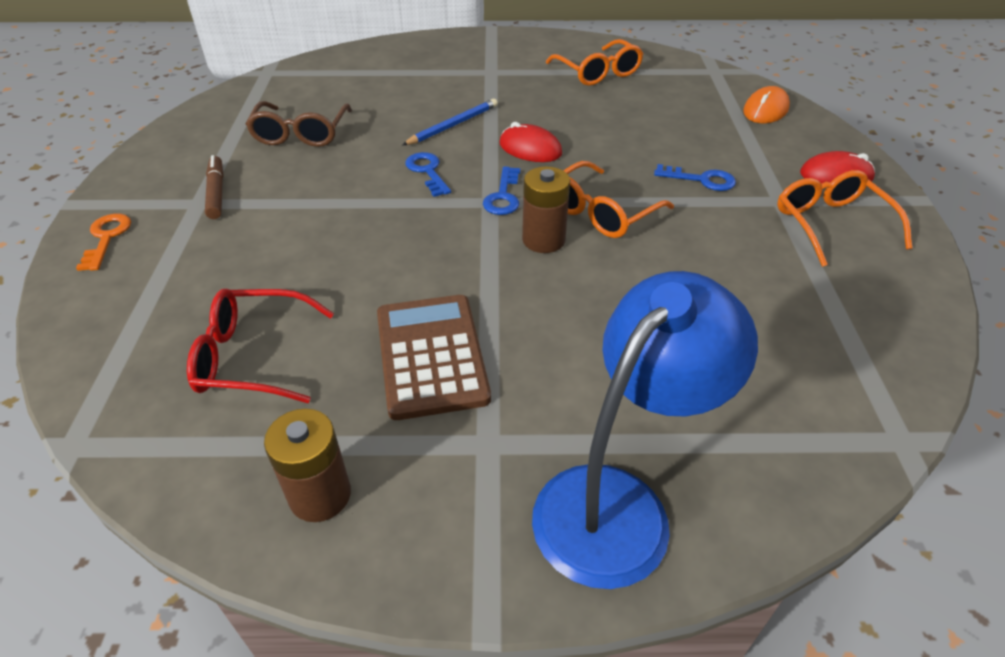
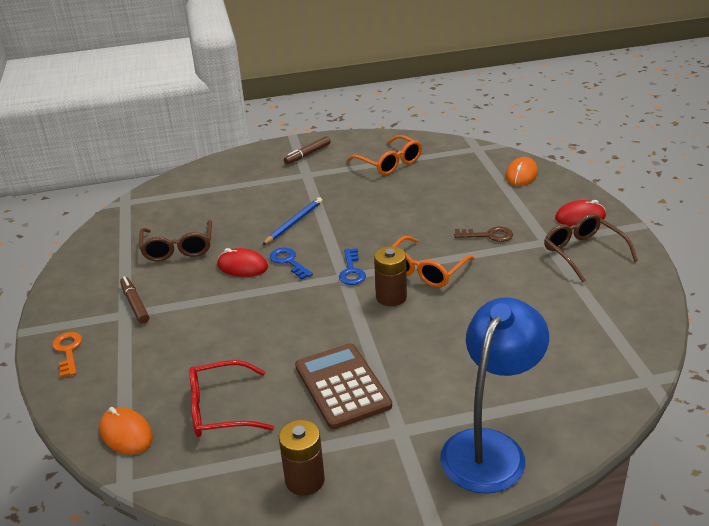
camera: 10 degrees left, 10 degrees down
red mouse [500,122,562,162] -> red mouse moved to [217,248,268,277]
blue key [654,164,736,191] -> brown key [454,226,513,242]
orange glasses [777,170,912,267] -> brown glasses [544,214,638,283]
none -> orange mouse [99,407,153,455]
none -> brown marker [284,136,331,164]

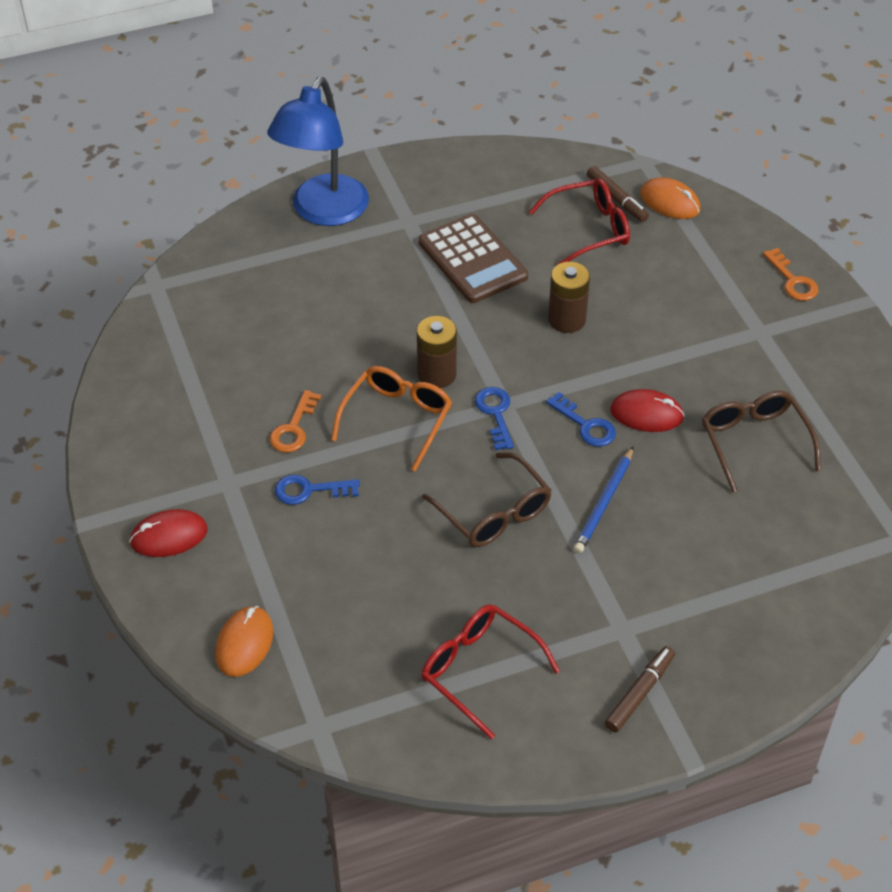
camera: 170 degrees right, 15 degrees up
brown marker [120,276,149,324] -> brown marker moved to [587,166,649,222]
brown battery [279,420,325,496] -> brown battery moved to [548,262,590,333]
orange glasses [347,135,422,175] -> red glasses [422,604,560,739]
brown key [454,226,513,242] -> blue key [275,475,360,505]
brown glasses [544,214,638,283] -> brown glasses moved to [422,452,552,547]
none -> orange key [270,390,321,453]

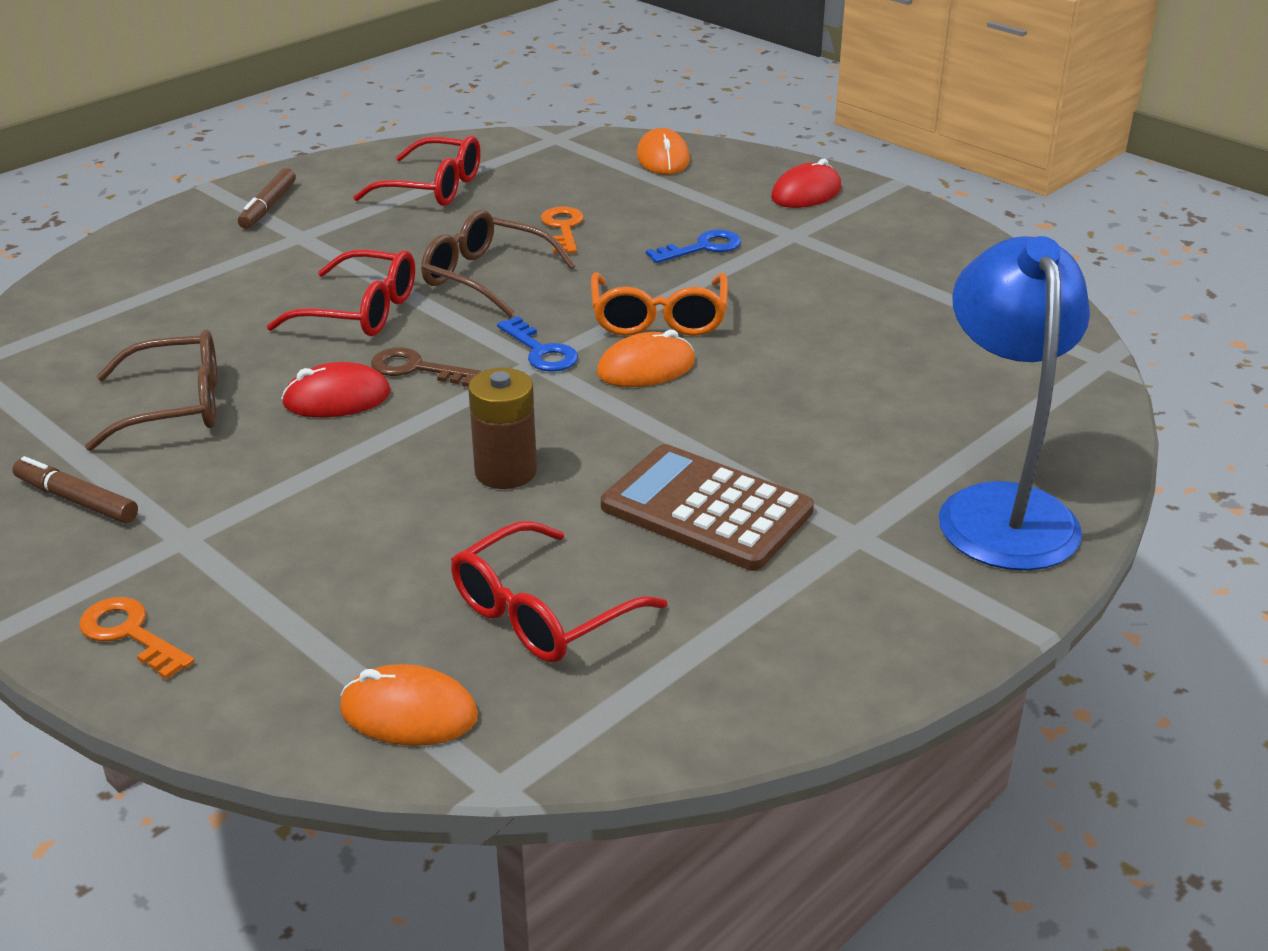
camera: 155 degrees right, 15 degrees down
orange key [270,390,321,453] -> orange key moved to [541,207,584,253]
brown battery [417,316,457,388] -> orange mouse [597,330,695,387]
blue key [546,392,616,447] -> brown key [371,347,482,387]
blue pencil [573,447,633,554] -> red glasses [267,250,415,336]
brown marker [587,166,649,222] -> brown marker moved to [12,456,138,523]
brown glasses [702,391,821,492] -> brown glasses turned 60 degrees counterclockwise [85,330,217,451]

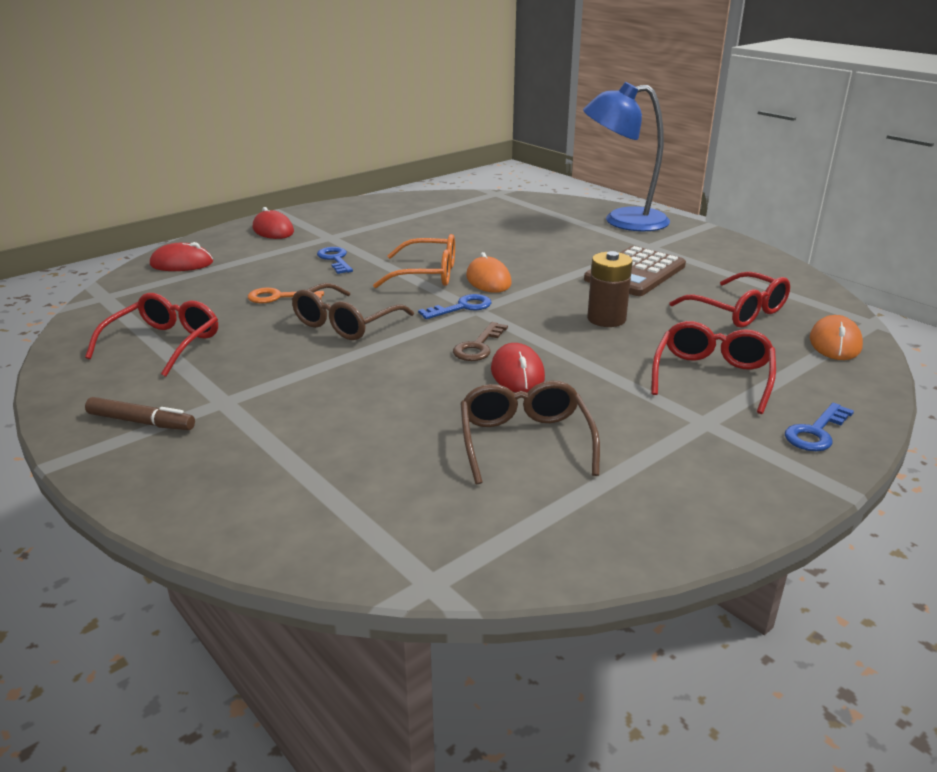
camera: 85 degrees left, 5 degrees down
brown marker [12,456,138,523] -> none
orange key [79,597,195,680] -> blue key [785,403,854,451]
red glasses [267,250,415,336] -> red glasses moved to [651,321,776,414]
orange mouse [637,128,690,175] -> red mouse [150,242,213,271]

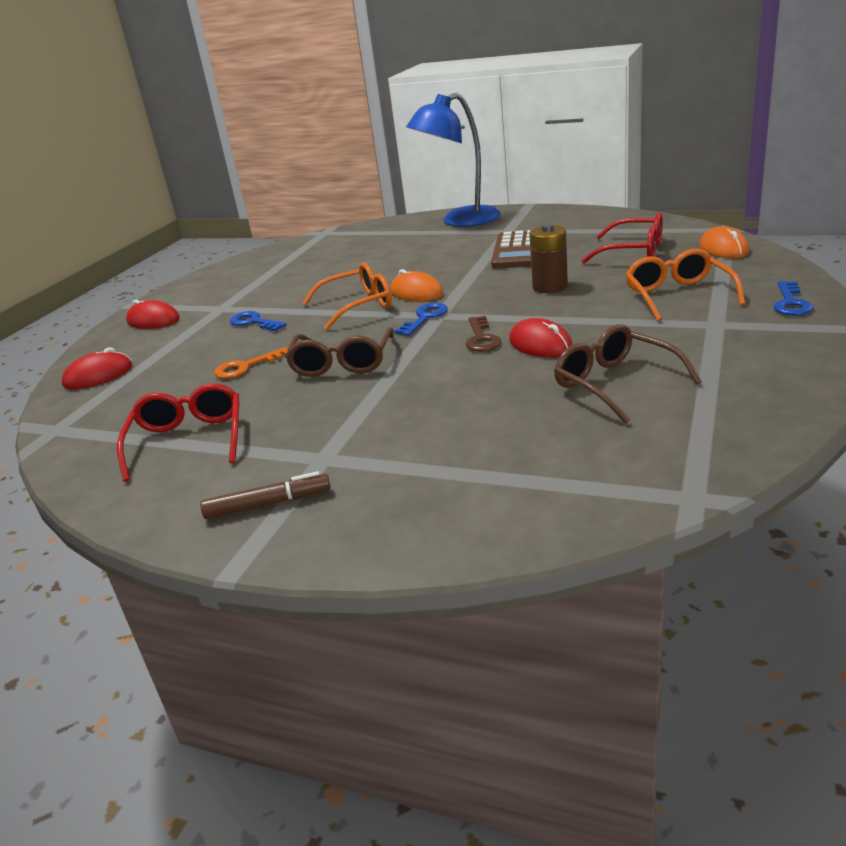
camera: 25 degrees left, 0 degrees up
red glasses [651,321,776,414] -> orange glasses [625,249,745,321]

